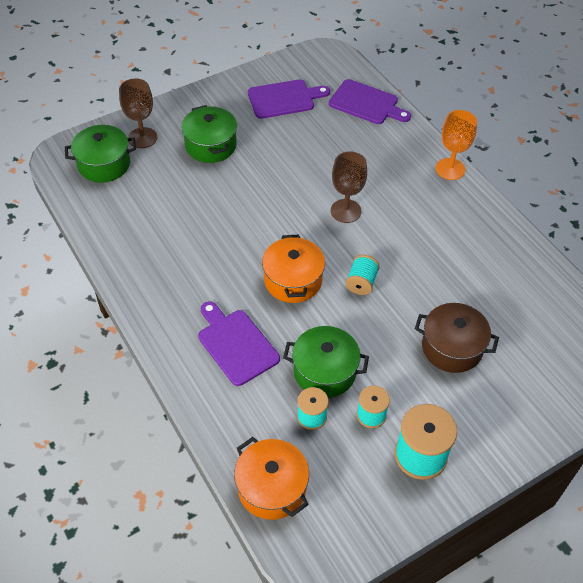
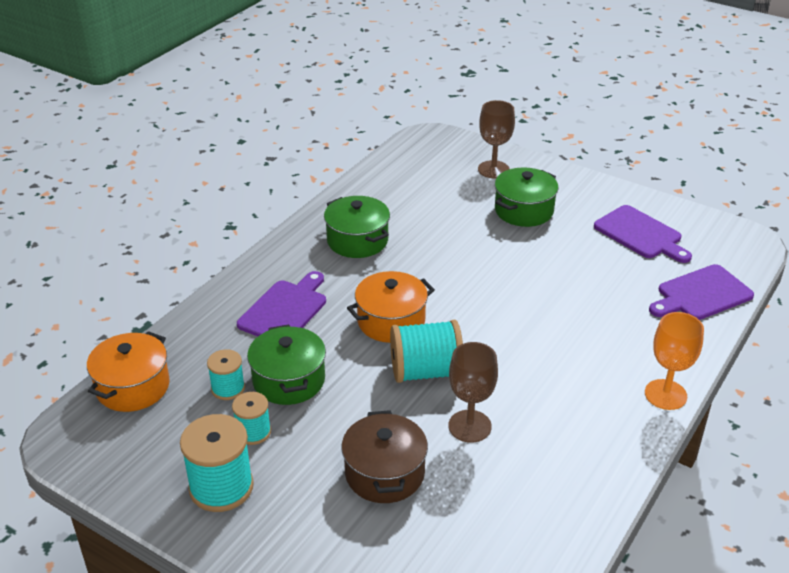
camera: 65 degrees right, 15 degrees down
green pot [65,125,136,183] -> green pot moved to [324,196,390,258]
purple cutting board [329,79,411,124] -> purple cutting board turned 60 degrees clockwise [649,264,754,320]
brown goblet [331,151,367,223] -> brown goblet moved to [449,342,498,443]
turquoise spool [346,255,380,295] -> turquoise spool [390,320,463,383], size x1.72

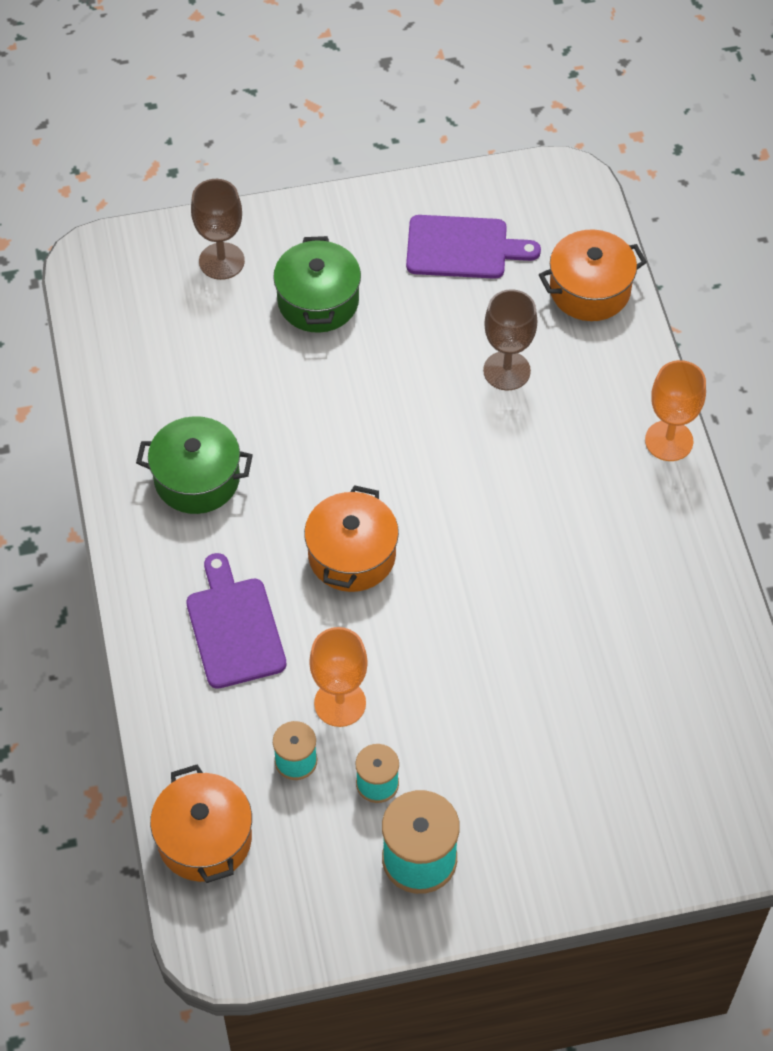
camera: 45 degrees left, 20 degrees up
green pot [247,324,326,405] -> orange goblet [309,627,368,727]
brown pot [341,410,428,503] -> none
turquoise spool [390,320,463,383] -> none
brown goblet [449,342,498,443] -> brown goblet moved to [483,289,537,391]
purple cutting board [649,264,754,320] -> orange pot [539,229,647,321]

